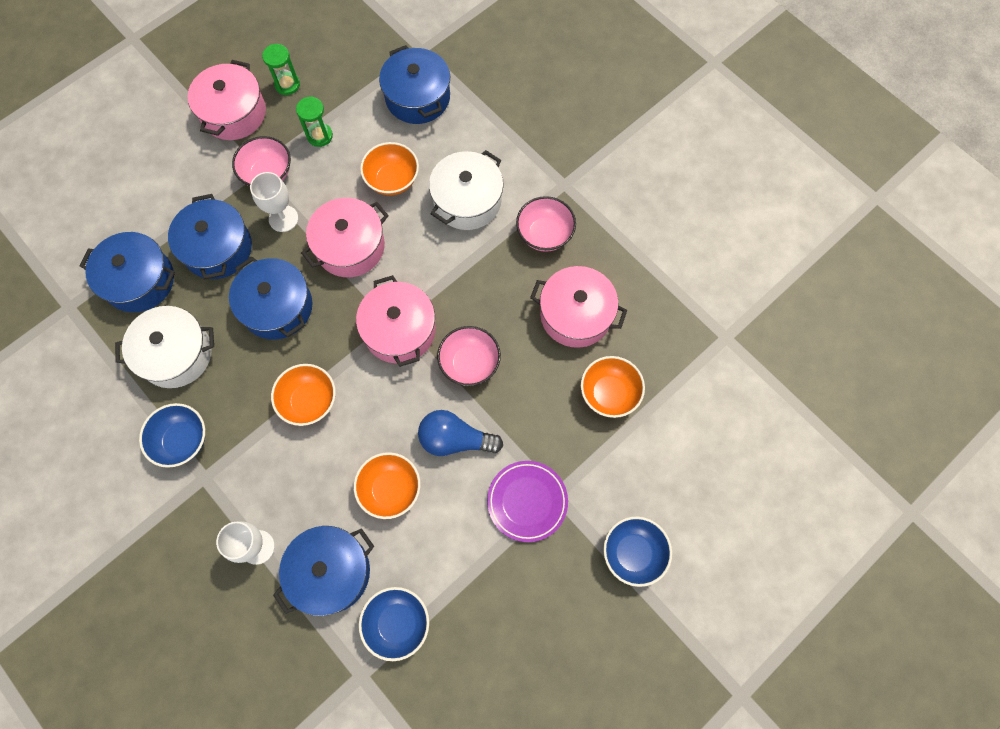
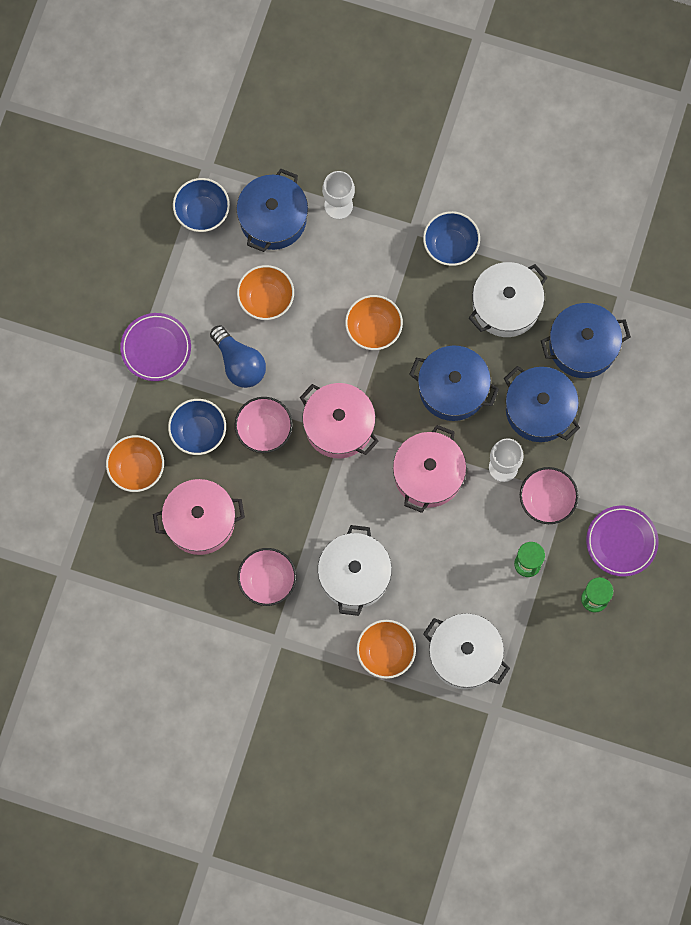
camera: 150 degrees right, 5 degrees up
pink pot [188,60,266,140] -> purple plate [586,506,659,576]
orange bowl [360,142,419,195] -> orange bowl moved to [357,620,416,679]
blue pot [379,45,450,124] -> white pot [423,613,510,690]
blue light bulb [418,410,503,456] -> blue light bulb turned 75 degrees clockwise [210,325,266,388]
blue bowl [603,516,672,587] -> blue bowl moved to [168,399,226,455]

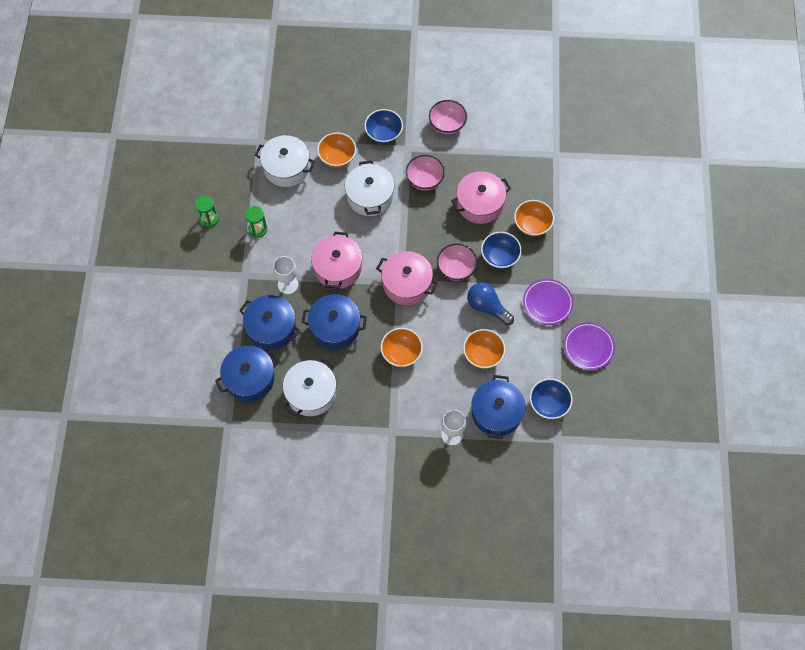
camera: 165 degrees right, 10 degrees down
blue bowl [423,211,480,266] -> blue bowl moved to [364,109,403,144]
pink bowl [520,467,578,524] -> pink bowl moved to [429,100,467,134]
purple plate [586,506,659,576] -> purple plate moved to [564,322,615,370]

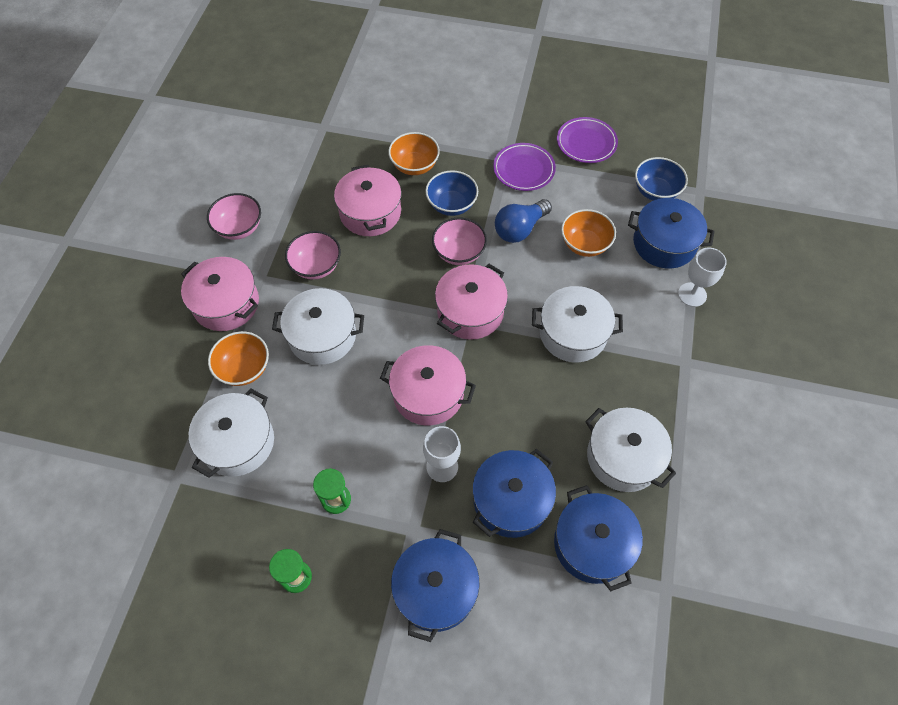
camera: 80 degrees left, 5 degrees down
blue pot [302,294,367,349] -> blue pot moved to [391,529,480,642]
blue bowl [364,109,403,144] -> pink pot [181,257,259,331]
orange bowl [381,328,423,367] -> white pot [532,286,623,362]

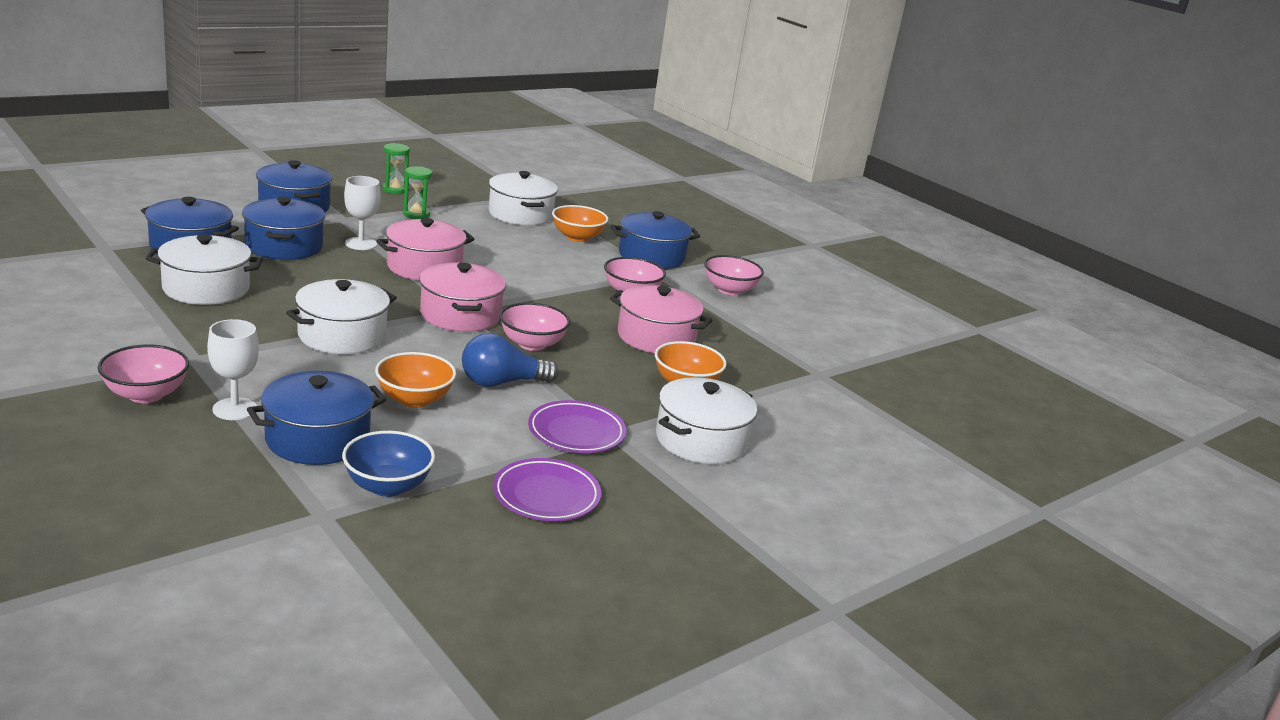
camera: 125 degrees right, 35 degrees down
pink pot [181,257,259,331] -> blue pot [611,211,700,269]
white pot [272,288,364,365] -> white pot moved to [656,377,757,464]
blue bowl [425,170,478,216] -> none
blue light bulb [495,199,552,243] -> blue light bulb turned 105 degrees counterclockwise [462,333,559,387]
none -> pink bowl [98,344,189,403]

